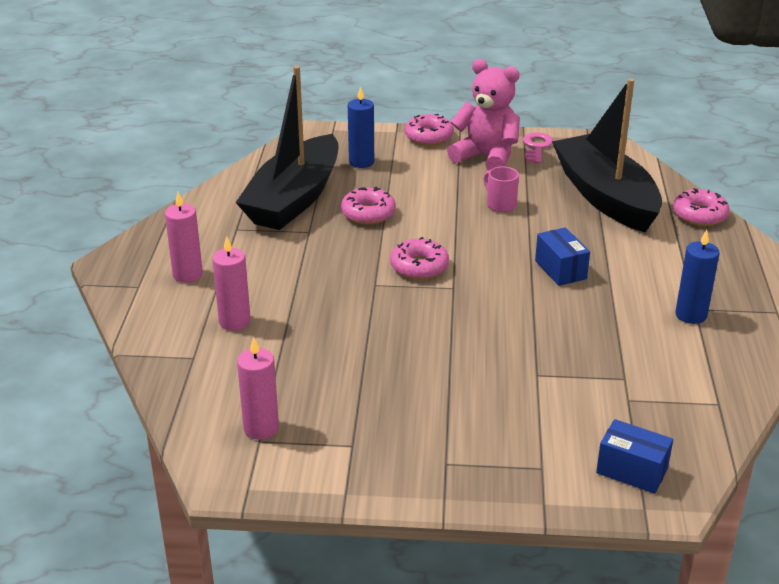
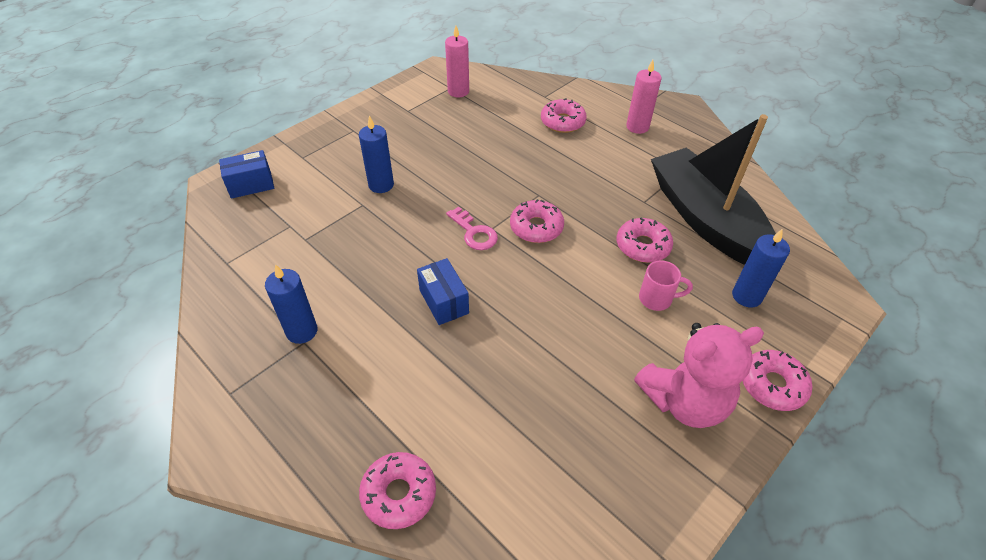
camera: 130 degrees right, 15 degrees up
pink candle [212,236,251,331] -> pink donut [541,98,587,133]
pink mug [483,166,519,212] -> pink mug moved to [639,261,693,311]
pink key [523,132,553,163] -> pink key moved to [446,207,498,250]
blue box [535,227,590,286] -> blue box turned 45 degrees clockwise [417,258,469,325]
black boat [552,78,662,232] -> none
none -> blue candle [359,116,394,193]

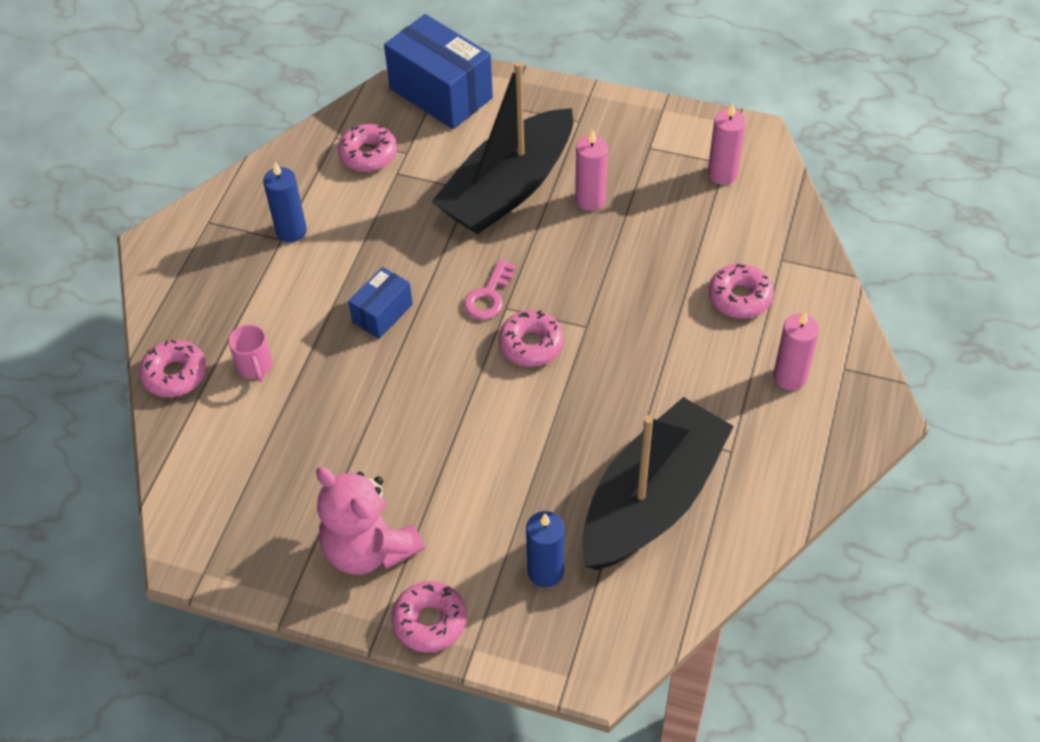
camera: 65 degrees right, 5 degrees up
blue box [219,150,274,199] -> blue box [384,14,493,129], size x1.87
blue candle [359,116,394,193] -> black boat [431,61,573,234]
pink donut [617,218,673,263] -> pink donut moved to [338,124,397,172]
pink mug [639,261,693,311] -> pink mug moved to [228,325,273,382]
none -> pink candle [575,130,608,211]

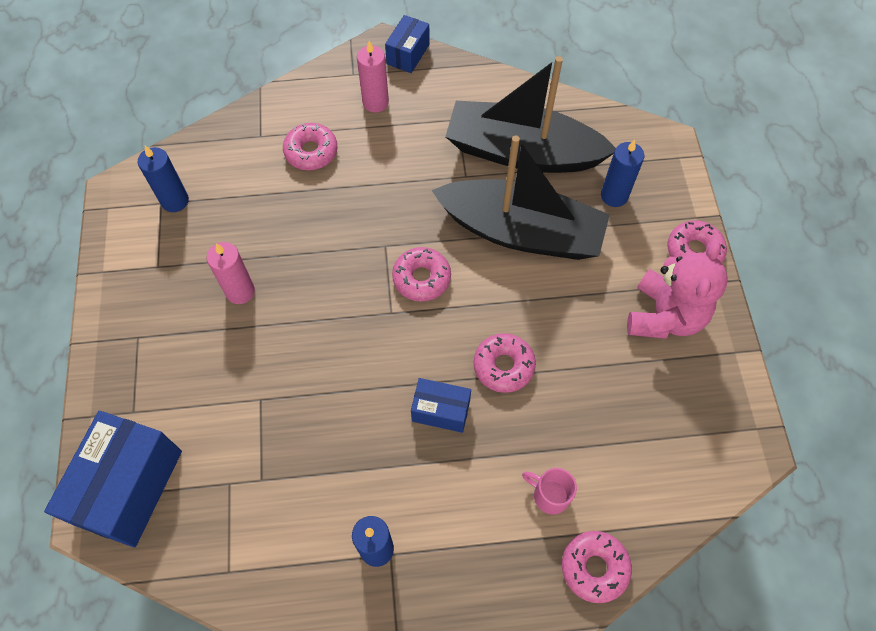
camera: 115 degrees left, 10 degrees up
pink mug [228,325,273,382] -> pink mug turned 105 degrees counterclockwise [522,468,577,515]
pink donut [338,124,397,172] -> pink donut moved to [473,333,536,393]
black boat [431,61,573,234] -> black boat moved to [431,135,610,260]
pink key [464,259,516,320] -> none
pink candle [708,103,746,185] -> blue candle [138,146,189,212]
none -> blue box [385,15,430,73]

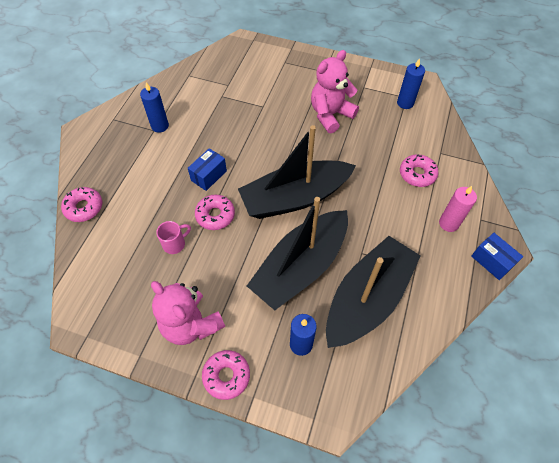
camera: 115 degrees right, 5 degrees down
blue box [44,411,182,548] -> none
pink candle [206,242,255,304] -> pink teddy bear [311,50,359,133]
pink donut [392,247,451,302] -> black boat [238,125,356,219]
pink mug [522,468,577,515] -> pink mug moved to [156,221,191,254]

